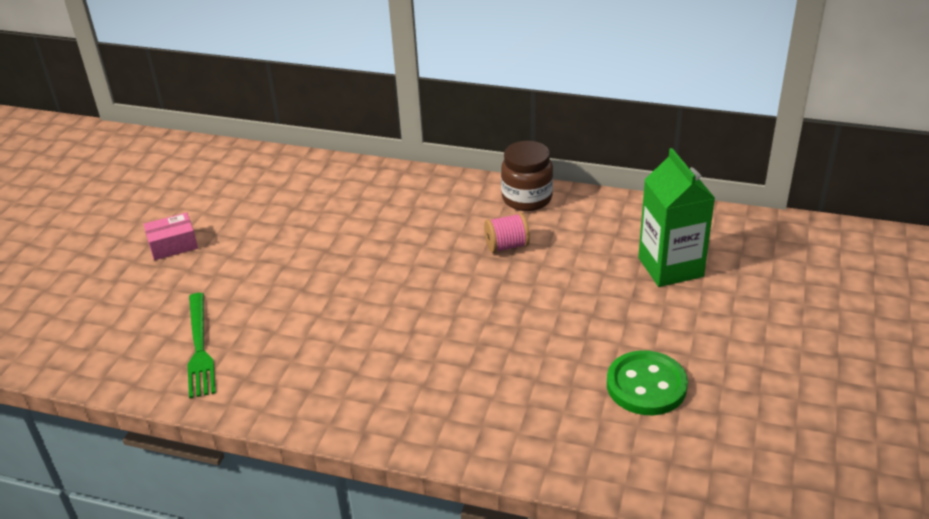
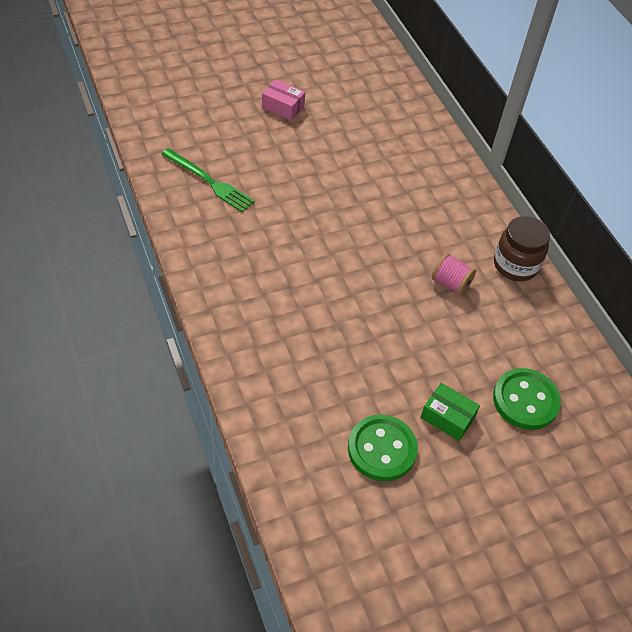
camera: 45 degrees right, 15 degrees up
green fork [187,293,216,398] -> green fork turned 90 degrees counterclockwise [161,148,255,212]
green carton [638,148,715,287] -> green button [493,368,561,430]
none -> green box [421,383,480,441]

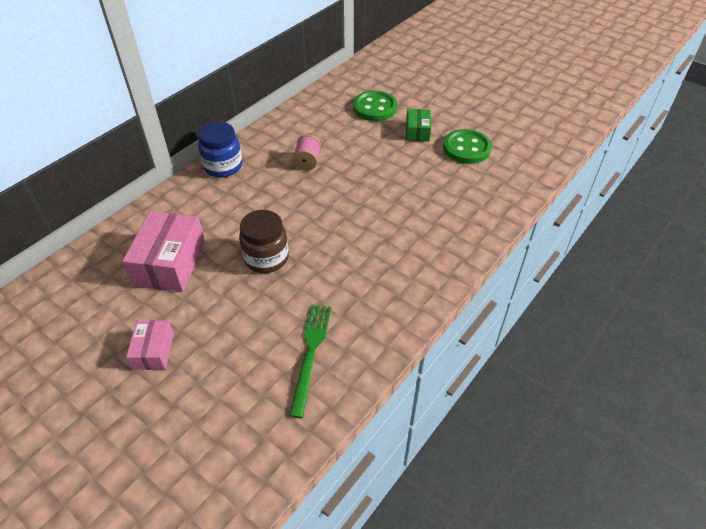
camera: 115 degrees left, 5 degrees down
brown jar [494,216,550,281] -> brown jar moved to [239,210,289,273]
none -> pink box [122,211,205,291]
none -> blue jar [198,122,242,178]

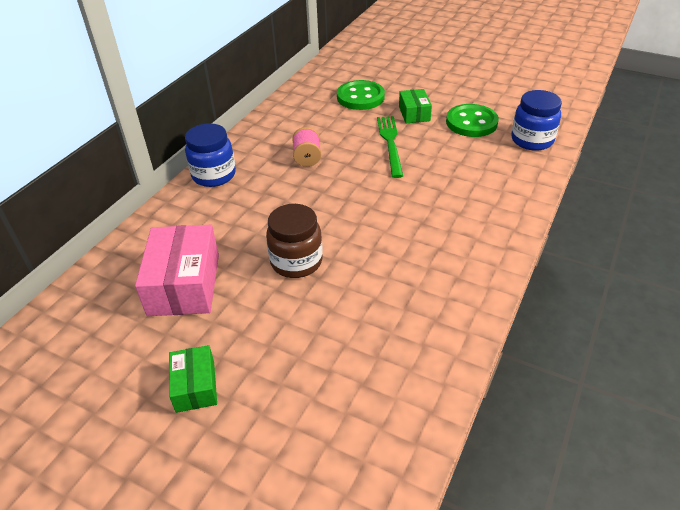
camera: 10 degrees left, 5 degrees down
pink box [126,320,174,370] -> green box [169,345,217,413]
green fork [289,305,331,418] -> green fork moved to [377,116,403,178]
none -> blue jar [511,90,562,151]

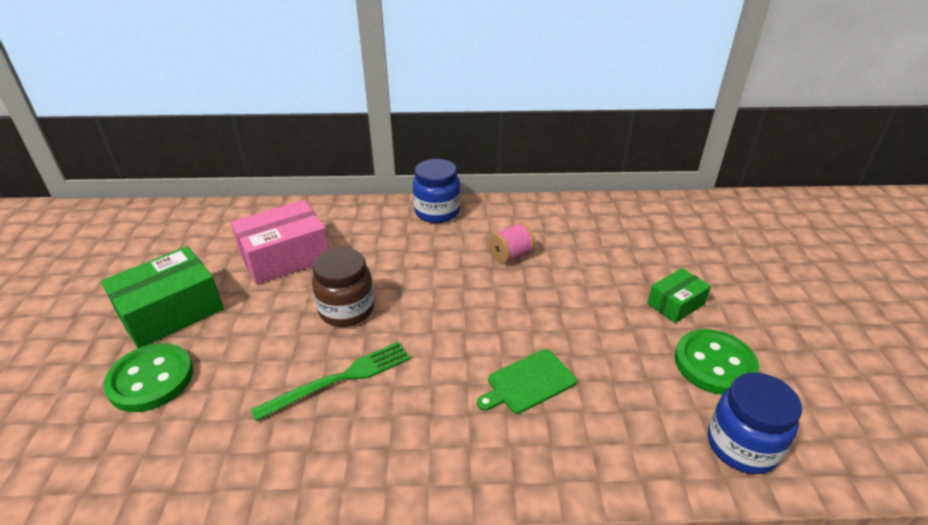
camera: 60 degrees right, 5 degrees down
green box [169,345,217,413] -> green box [101,246,224,348], size x1.78
green button [337,80,385,110] -> green button moved to [104,343,193,412]
green fork [377,116,403,178] -> green fork moved to [251,342,410,421]
none -> green cutting board [477,349,577,414]

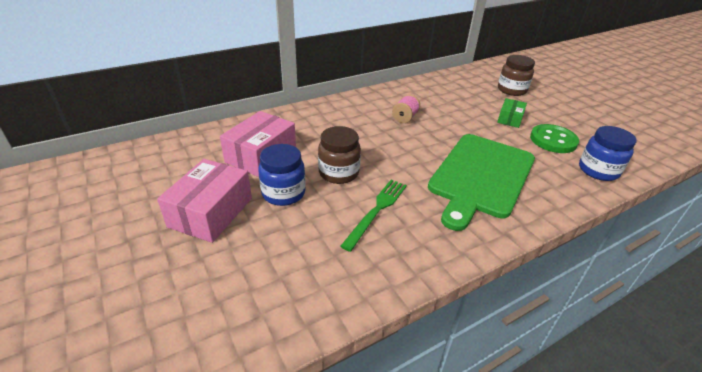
camera: 30 degrees left, 0 degrees up
green box [101,246,224,348] -> pink box [157,159,252,243]
green button [104,343,193,412] -> none
blue jar [413,159,460,223] -> blue jar moved to [258,144,306,206]
green cutting board [477,349,577,414] -> green cutting board [428,134,535,231], size x2.35
none -> brown jar [498,55,535,96]

